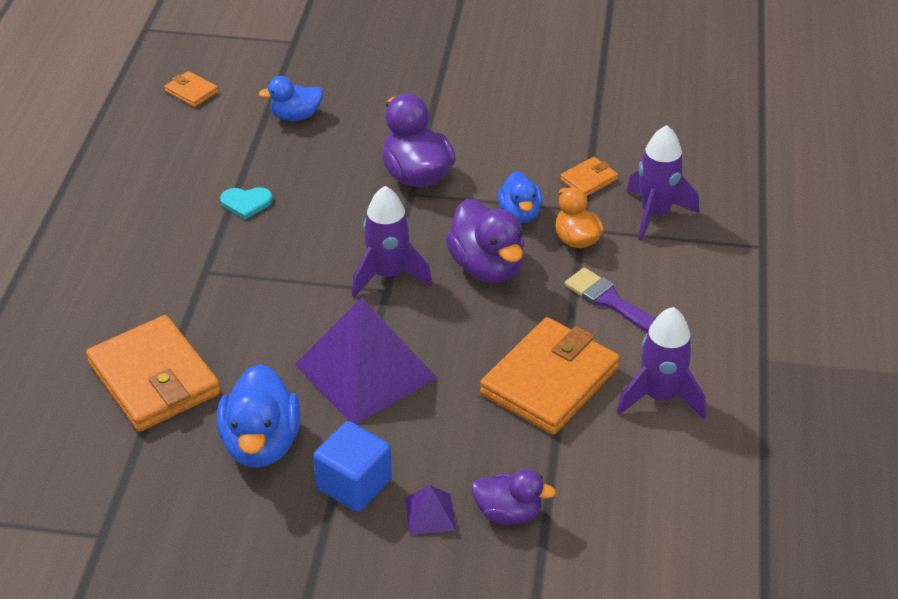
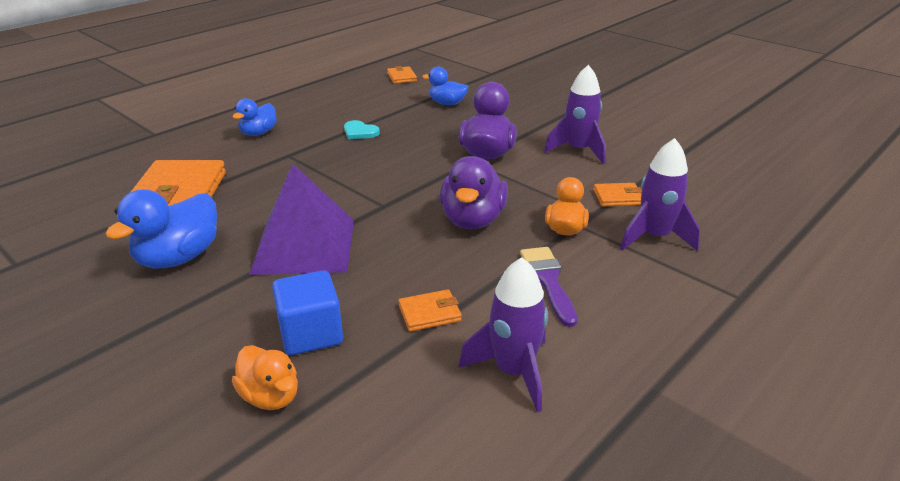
camera: 35 degrees right, 10 degrees down
blue cube [313,421,392,512] -> blue cube moved to [272,270,343,355]
purple rocket [352,186,432,297] -> purple rocket moved to [544,65,606,164]
purple pyramid [405,485,456,535] -> none
purple duck [471,469,556,525] -> orange duck [232,345,298,410]
orange wallet [480,317,620,435] -> orange wallet [398,289,462,332], size x0.46
blue duck [498,171,543,223] -> blue duck moved to [233,98,277,136]

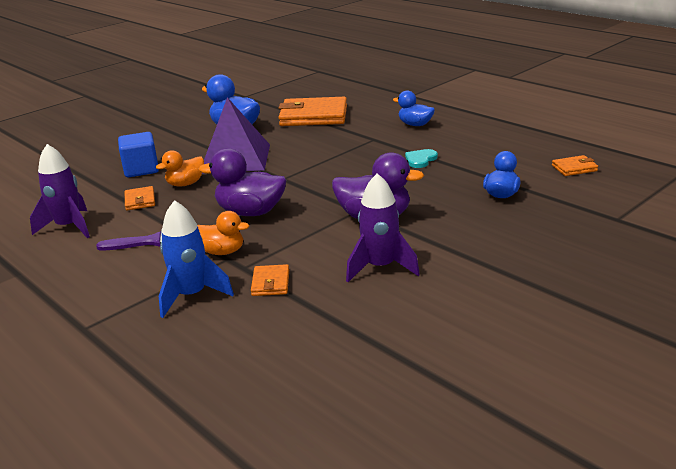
camera: 95 degrees right, 5 degrees down
orange duck [232,345,298,410] -> orange duck moved to [156,150,204,187]
purple rocket [620,138,700,251] -> blue rocket [159,200,234,318]

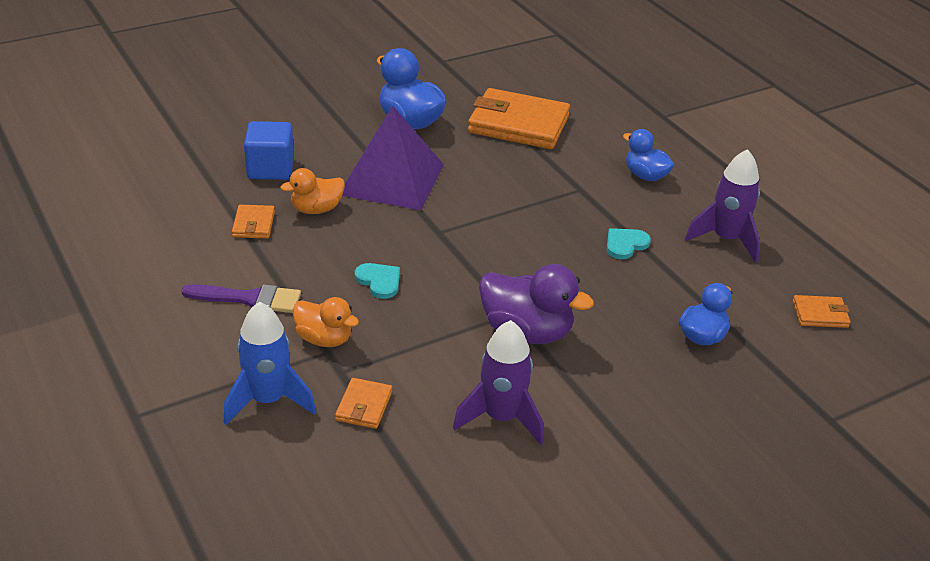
camera: 10 degrees right, 10 degrees up
purple rocket [30,144,90,238] -> purple rocket moved to [685,149,760,263]
purple duck [199,148,286,216] -> turquoise heart [355,263,400,299]

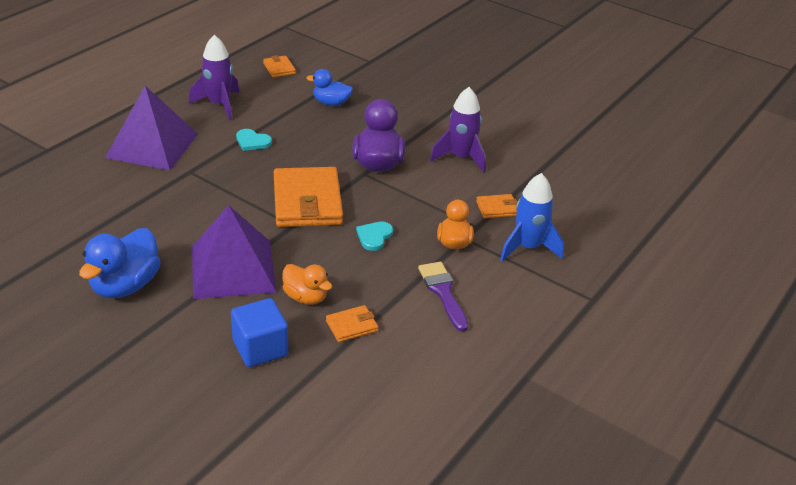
camera: 115 degrees left, 0 degrees up
orange wallet [468,88,570,149] -> orange wallet moved to [274,167,343,227]
blue duck [623,129,674,181] -> purple pyramid [105,86,198,171]

